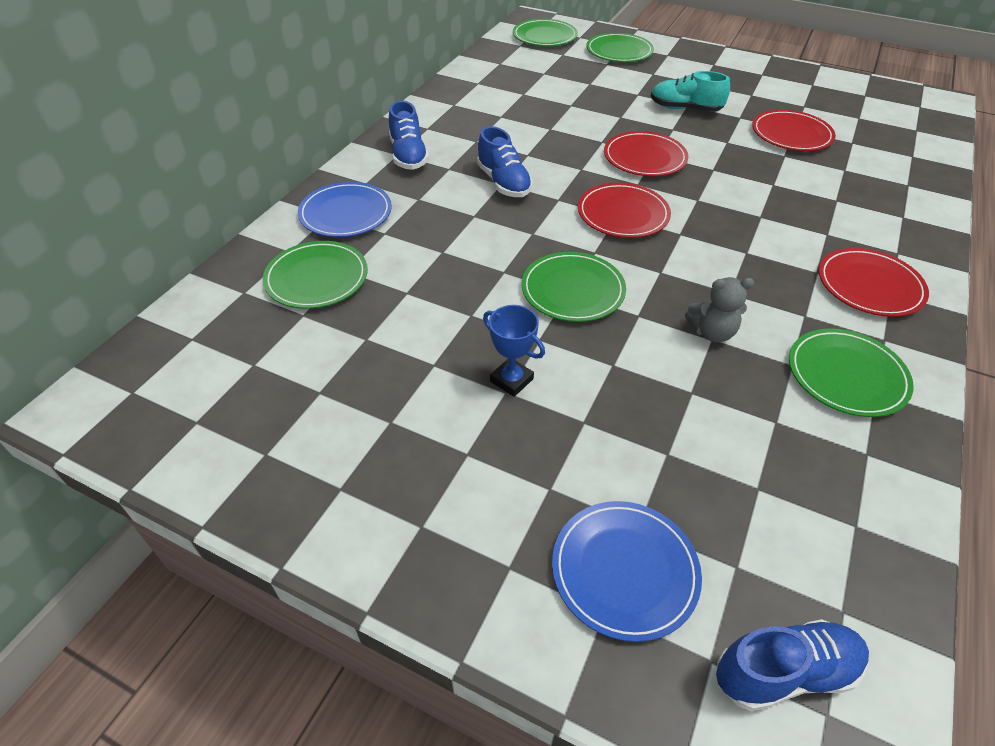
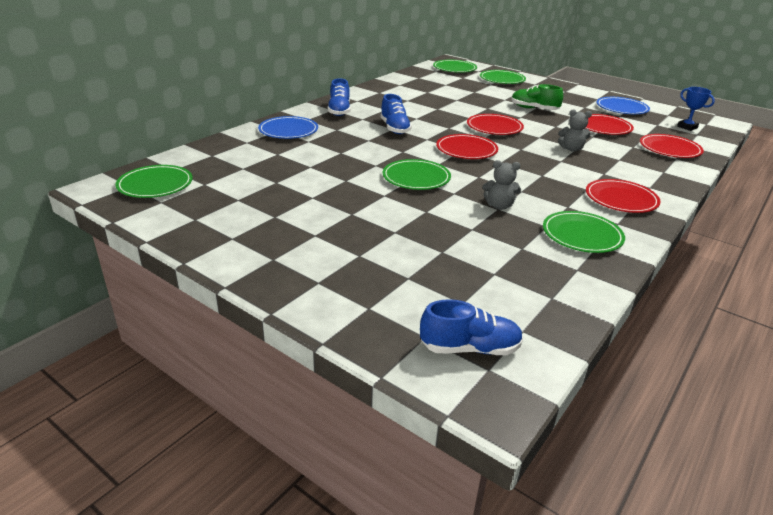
camera: 10 degrees right, 15 degrees down
green plate [263,241,368,309] -> green plate moved to [115,165,193,198]
blue trophy [483,305,545,397] -> blue trophy moved to [677,87,715,131]
blue plate [552,501,702,642] -> blue plate moved to [597,97,650,114]
turquoise shoe [651,71,730,112] -> green shoe [511,84,563,110]
none -> grey teddy bear [558,110,592,152]
none -> red plate [640,134,704,158]

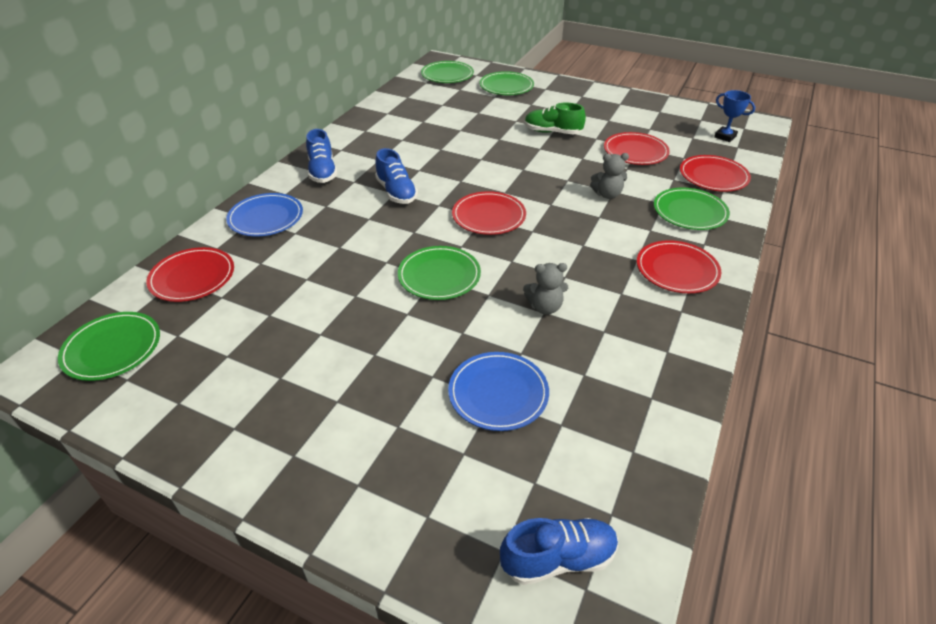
camera: 10 degrees left, 10 degrees up
red plate [467,114,524,135] -> red plate moved to [146,247,234,302]
green plate [543,211,625,253] -> green plate moved to [654,188,730,230]
blue plate [597,97,650,114] -> blue plate moved to [448,352,549,431]

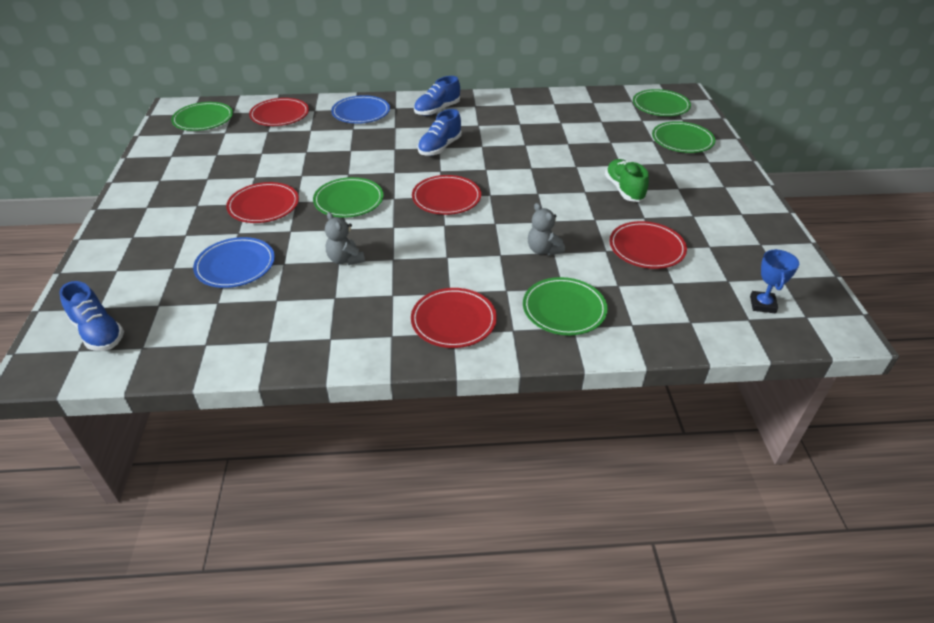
camera: 60 degrees right, 0 degrees up
red plate [680,155,751,191] -> red plate moved to [226,182,299,223]

